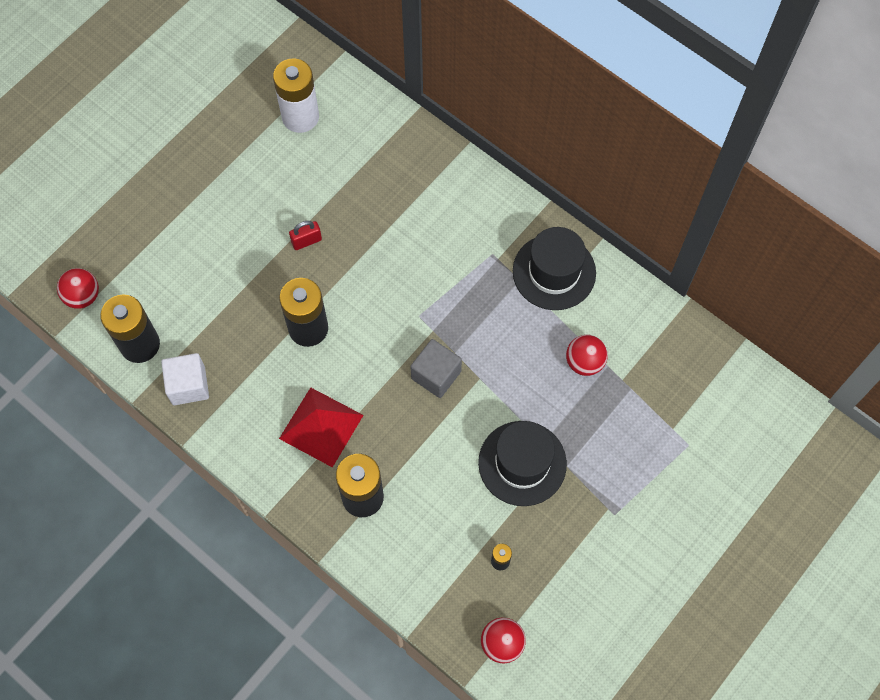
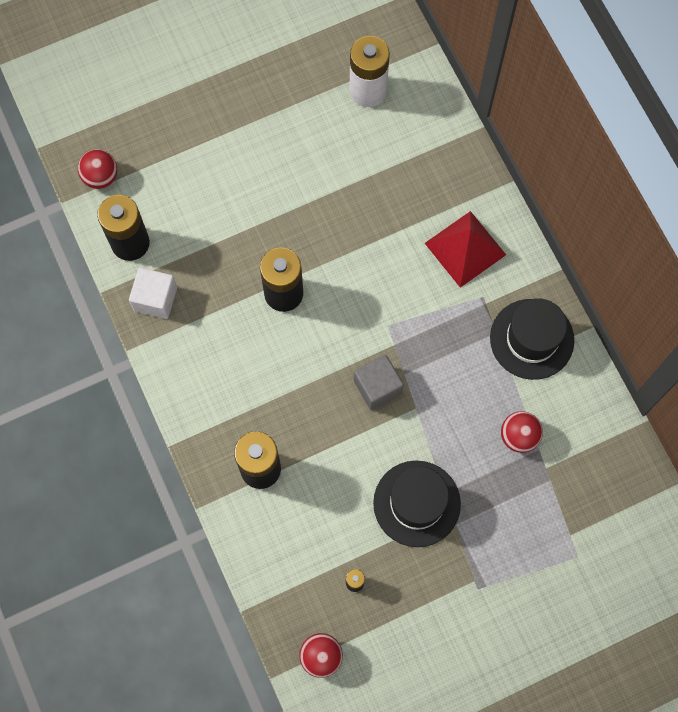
camera: 25 degrees right, 5 degrees up
red pyramid [279,387,364,468] -> red pyramid moved to [425,211,506,288]
red padlock [289,221,322,250] -> none

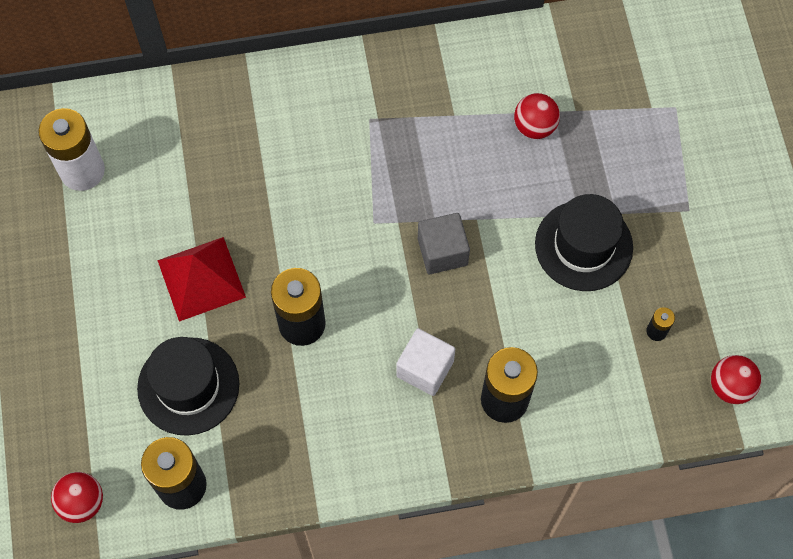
camera: 75 degrees left, 5 degrees down
white cube [129,268,177,319] -> white cube moved to [396,328,455,396]
red pyramid [425,211,506,288] -> red pyramid moved to [157,237,246,322]
black hat [490,298,574,380] -> black hat moved to [137,337,239,436]

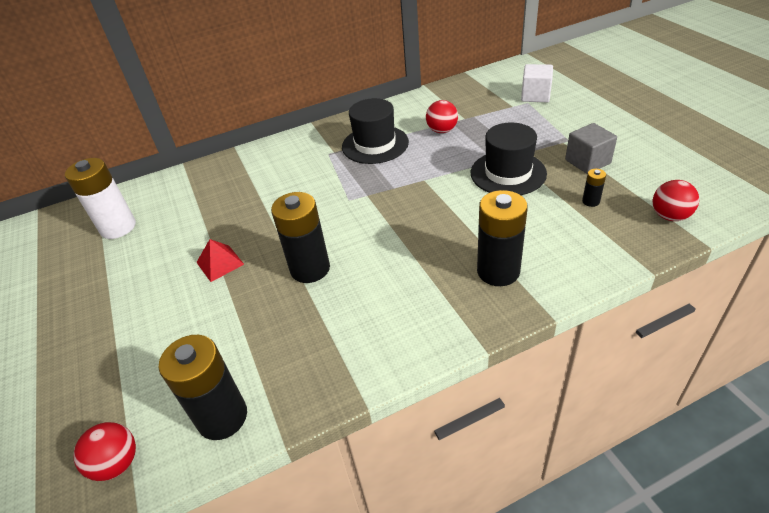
camera: 10 degrees left, 25 degrees down
black hat [137,337,239,436] -> black hat moved to [342,98,409,164]
red pyramid [157,237,246,322] -> red pyramid [196,239,244,282], size x0.62
white cube [396,328,455,396] -> white cube moved to [521,64,553,102]
grey cube [418,213,470,274] -> grey cube moved to [565,123,617,174]

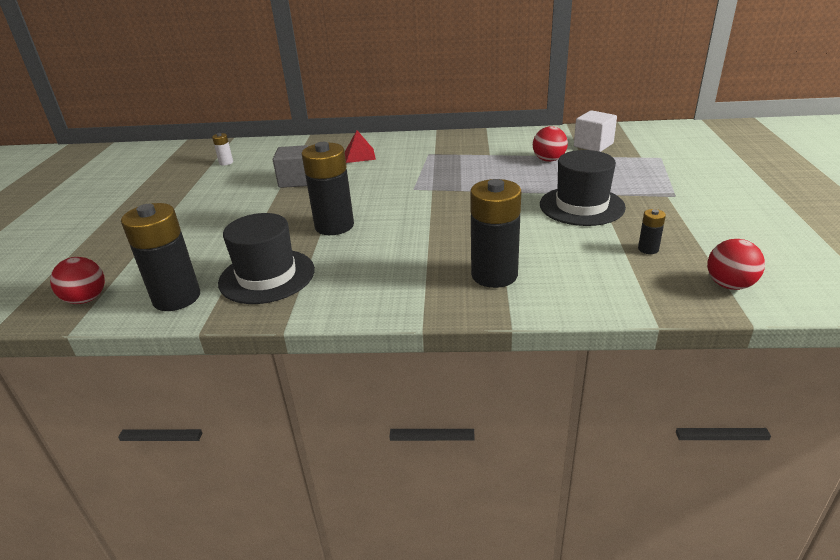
camera: 25 degrees right, 10 degrees down
white battery [65,158,136,239] -> white battery [212,133,233,166], size x0.44
red pyramid [196,239,244,282] -> red pyramid moved to [345,130,376,163]
black hat [342,98,409,164] -> black hat moved to [218,213,315,304]
white cube [521,64,553,102] -> white cube moved to [574,110,617,152]
grey cube [565,123,617,174] -> grey cube moved to [273,145,308,188]

